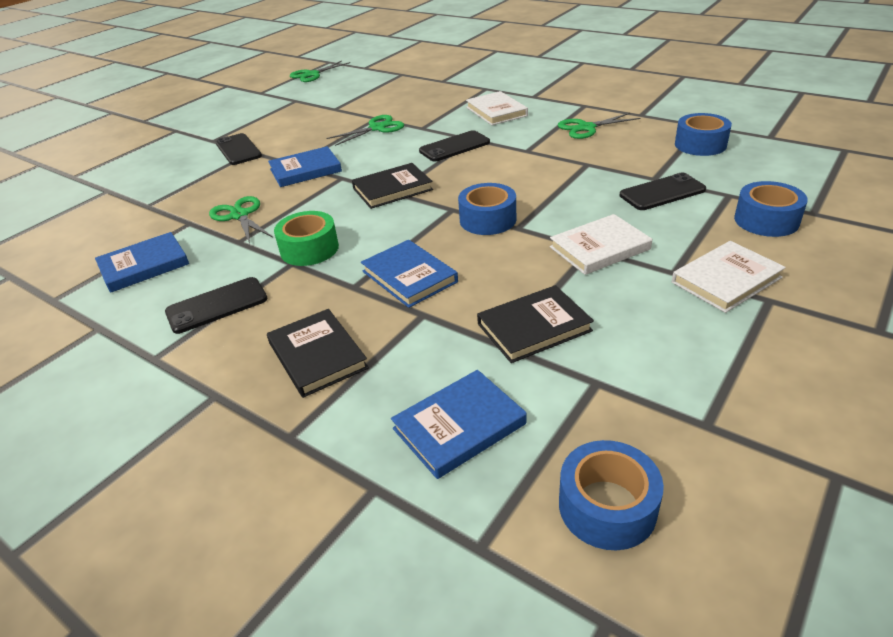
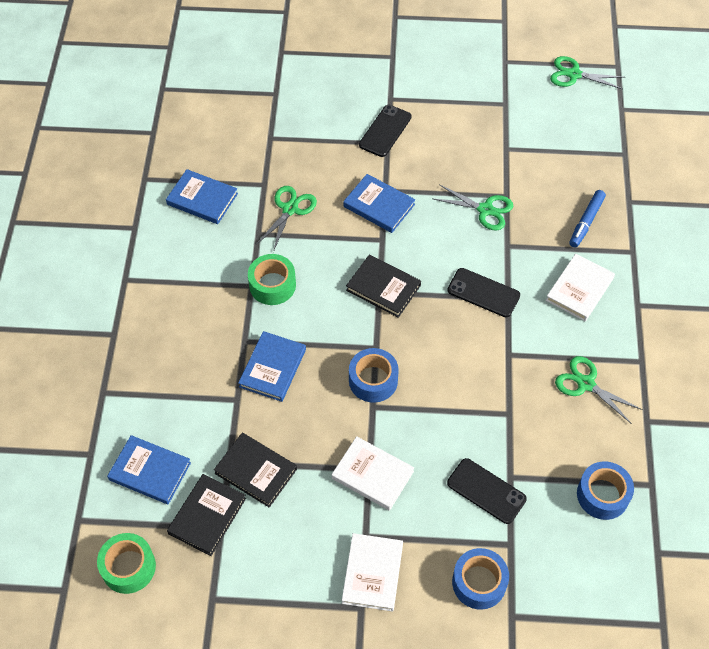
camera: 55 degrees right, 20 degrees up
black phone [165,277,268,334] -> none
black book [267,309,369,398] -> black book moved to [167,474,246,556]
blue tape [559,440,664,550] -> green tape [97,533,156,594]
white book [672,241,786,313] -> white book turned 75 degrees clockwise [342,533,403,612]
none -> blue marker [570,190,606,248]

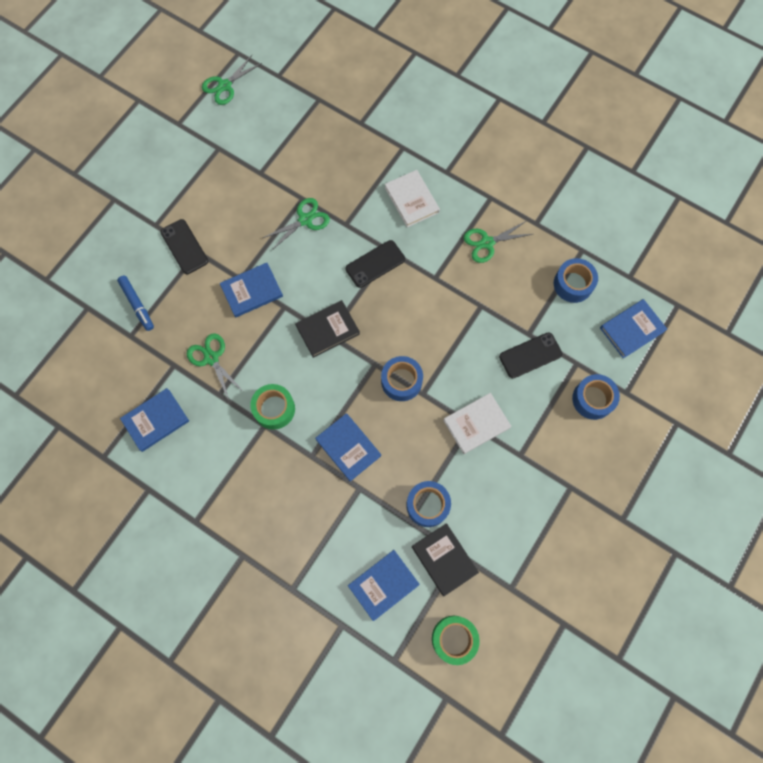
camera: 60 degrees left, 15 degrees up
black book [214,433,297,507] -> blue tape [406,481,451,527]
white book [342,533,403,612] -> none
blue marker [570,190,606,248] -> blue marker moved to [117,275,154,331]
none -> blue book [600,299,667,358]

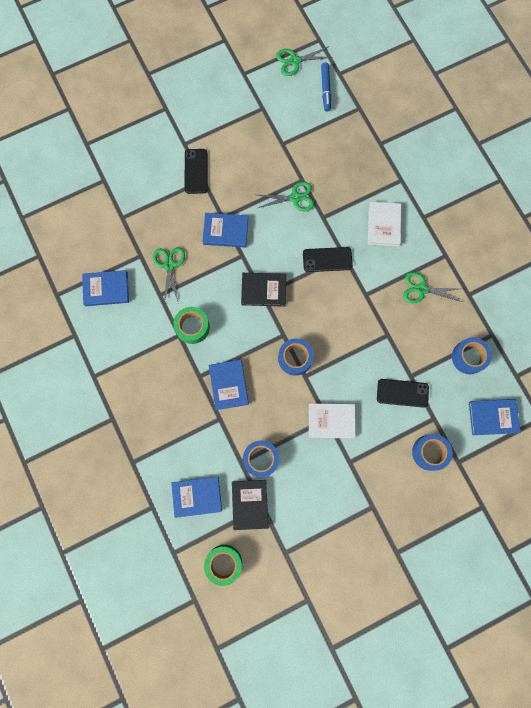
camera: 30 degrees right, 5 degrees up
blue marker [117,275,154,331] -> blue marker moved to [321,63,331,111]

